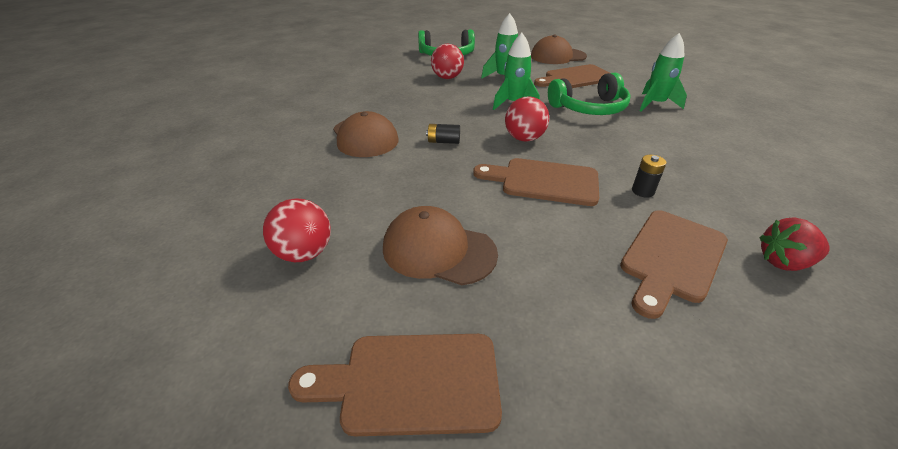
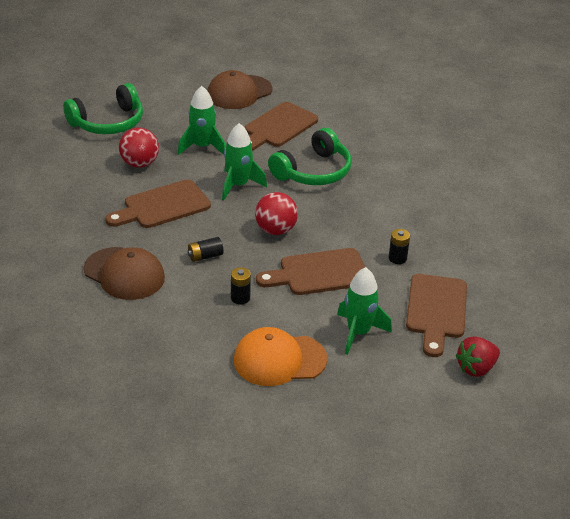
camera: 30 degrees left, 0 degrees up
red ball [263,198,331,262] -> none
brown cutting board [288,334,502,436] -> brown cutting board moved to [105,179,211,228]
brown cap [383,206,498,285] -> orange cap [234,327,327,386]
green rocket [639,33,687,112] -> green rocket moved to [337,267,392,355]
red strawberry [759,217,830,271] -> red strawberry moved to [456,336,500,377]
none -> black battery [231,267,251,304]

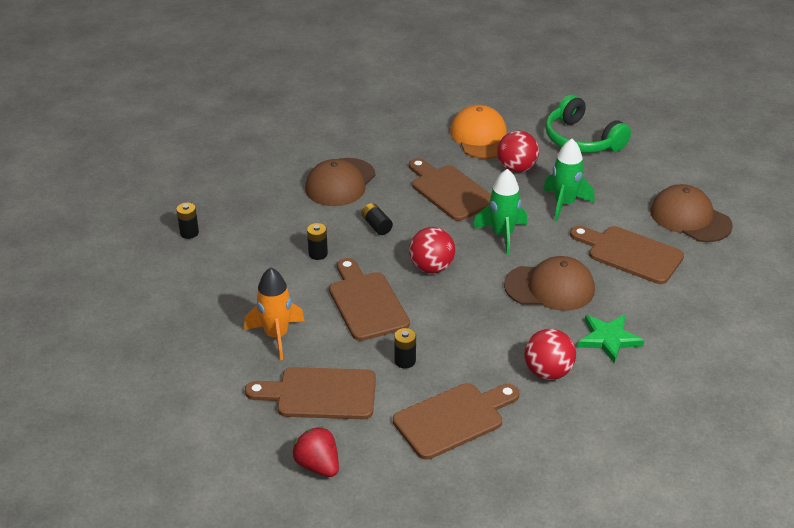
camera: 85 degrees right, 0 degrees up
orange cap [234,327,327,386] -> orange cap moved to [450,105,507,159]
green headphones [268,128,352,185] -> brown cap [504,256,595,311]
green rocket [337,267,392,355] -> orange rocket [244,267,304,360]
red strawberry [456,336,500,377] -> red strawberry moved to [292,426,339,477]
none -> black battery [176,203,199,239]
none -> brown cutting board [393,383,519,460]
none -> red ball [524,329,576,380]
none -> green star [578,315,644,364]

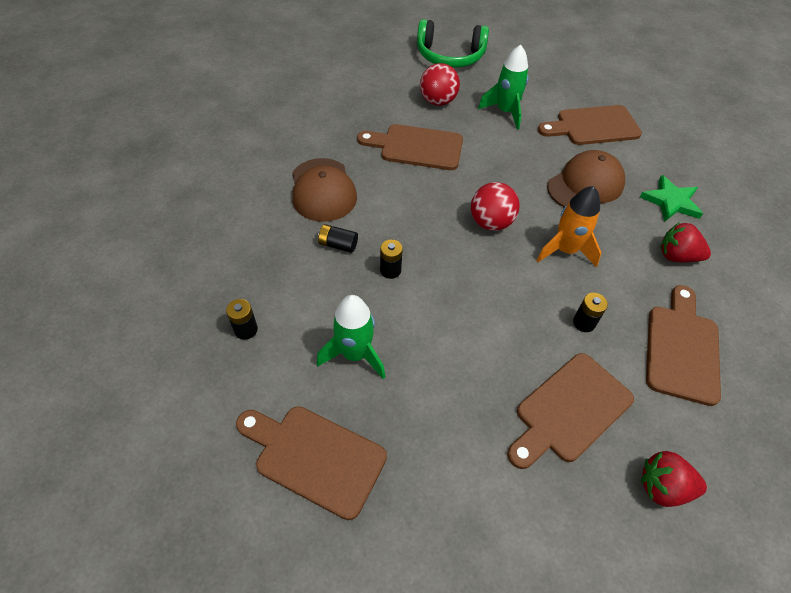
camera: 45 degrees left, 15 degrees up
orange rocket [244,267,304,360] -> orange rocket moved to [536,186,601,267]
brown cutting board [329,258,410,341] -> brown cutting board moved to [236,406,387,520]
black battery [362,203,393,235] -> black battery moved to [318,224,358,253]
orange cap [450,105,507,159] -> none
green rocket [473,169,527,255] -> green rocket moved to [317,295,385,379]
red ball [524,329,576,380] -> red strawberry [660,222,711,262]
brown cap [650,184,733,242] -> none

